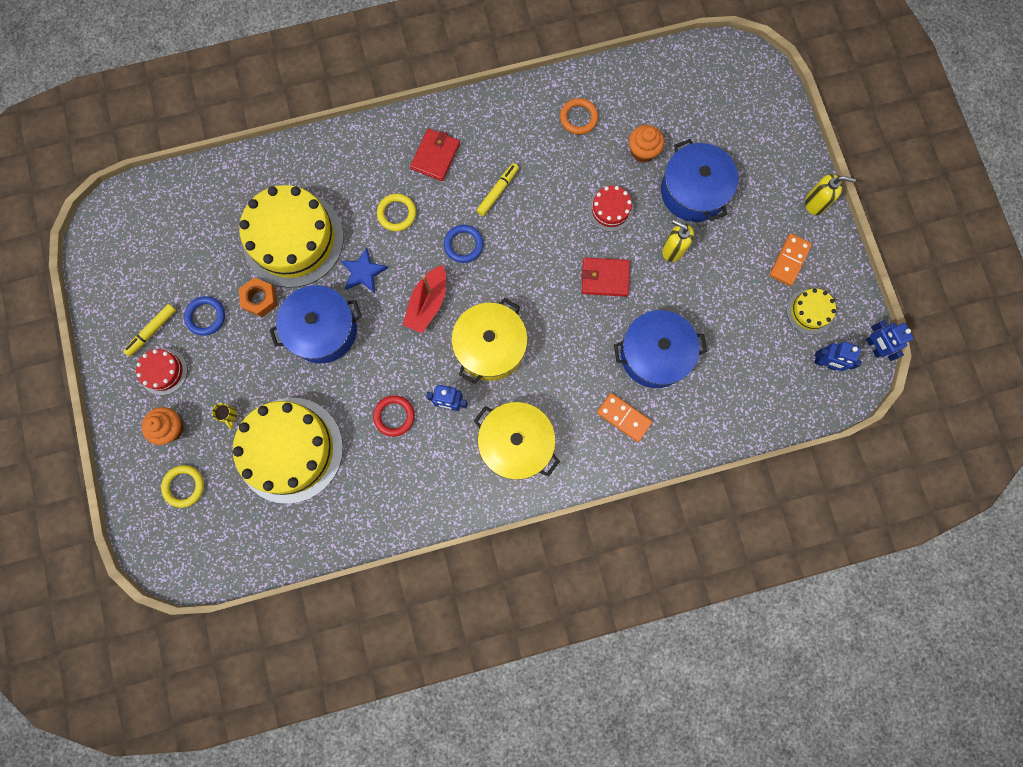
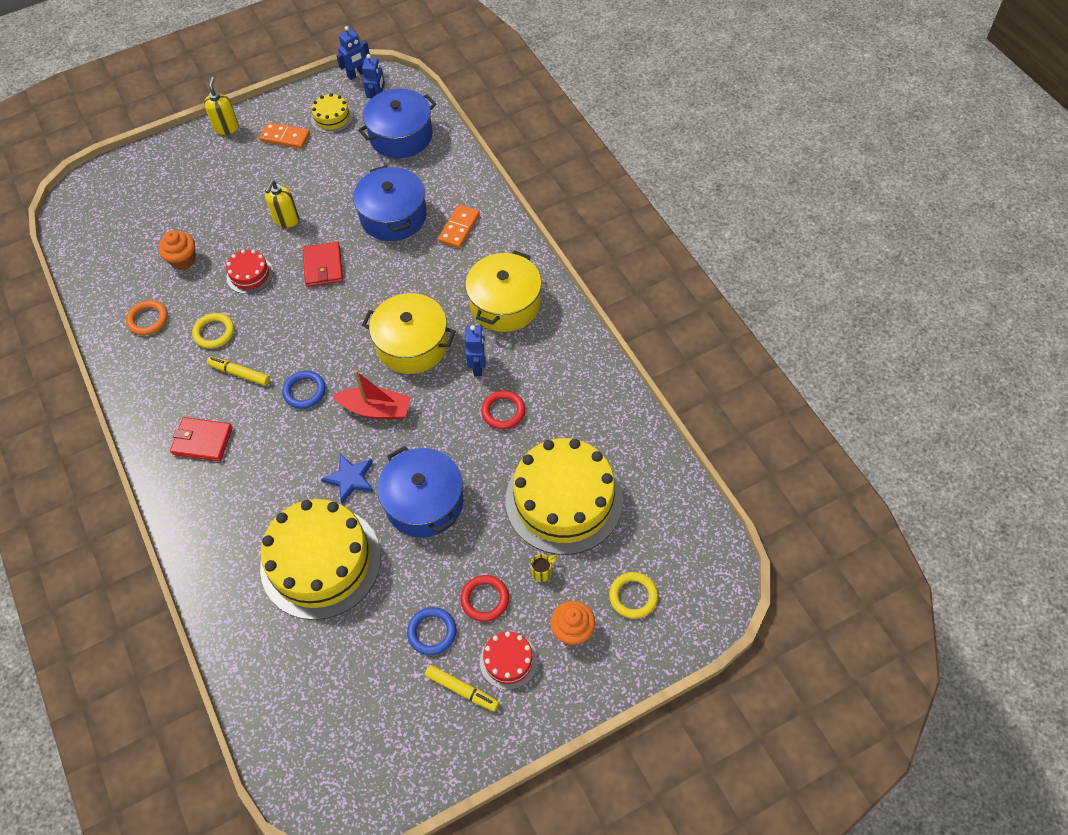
camera: 100 degrees left, 20 degrees down
orange nut [239,278,277,317] -> none
yellow ring [377,194,416,231] -> yellow ring moved to [192,313,234,349]
blue pot [661,139,738,222] -> blue pot moved to [358,89,436,158]
none -> red ring [461,575,509,622]

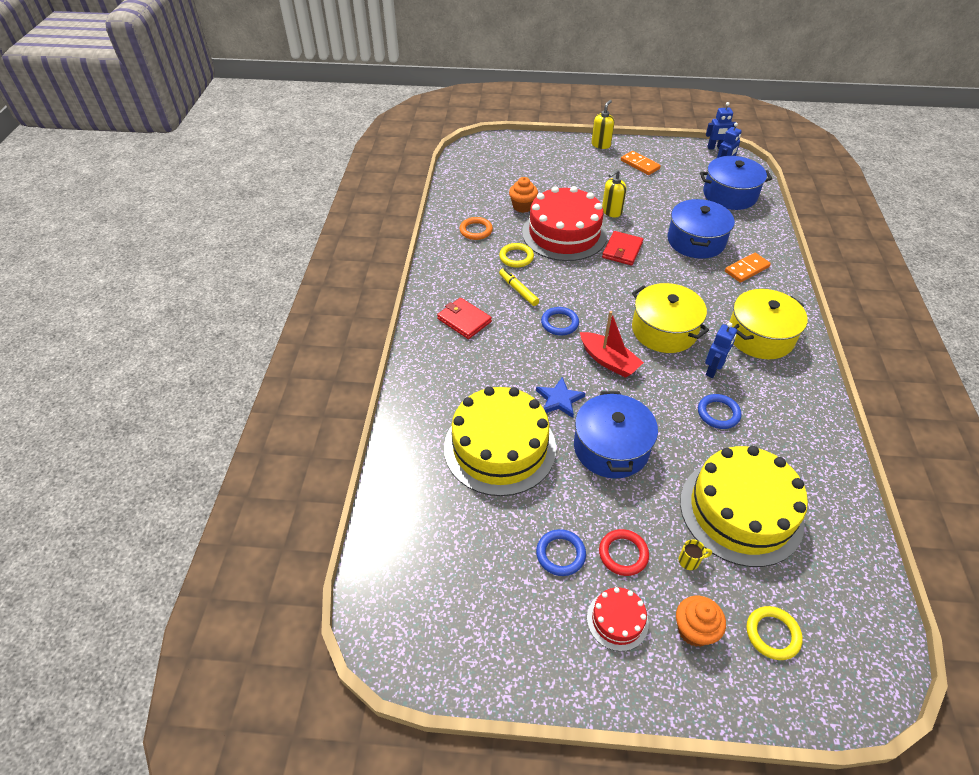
camera: 30 degrees right, 10 degrees down
red cake [226,249,274,294] -> red cake [522,186,607,261], size x2.19
yellow cake [311,93,353,133] -> none
yellow marker [425,665,499,711] -> none
red ring [481,390,525,430] -> blue ring [698,394,742,429]

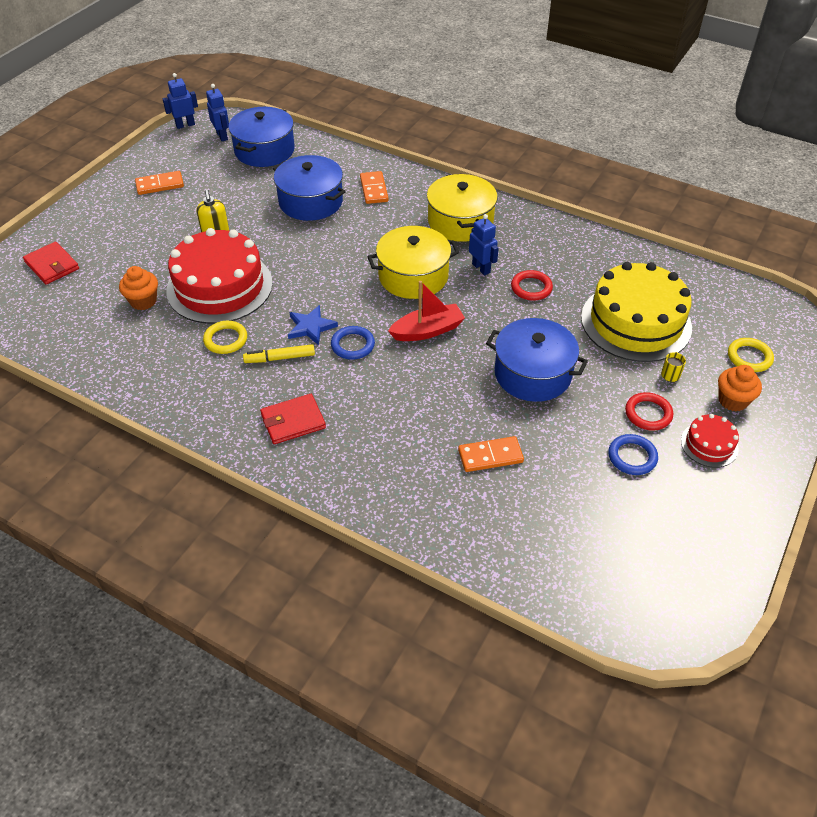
camera: 65 degrees left, 0 degrees up
yellow cake [444,387,556,496] -> orange domino [458,436,524,472]
orange ring [460,217,493,240] -> none
blue star [536,377,585,418] -> blue star moved to [288,305,338,345]
yellow soap dispenser [591,100,614,149] -> none
red wallet [602,231,644,265] -> red wallet moved to [23,242,79,285]
blue ring [698,394,742,429] -> red ring [511,270,553,301]
blue robot [706,102,736,150] -> blue robot turned 135 degrees counterclockwise [163,73,198,129]

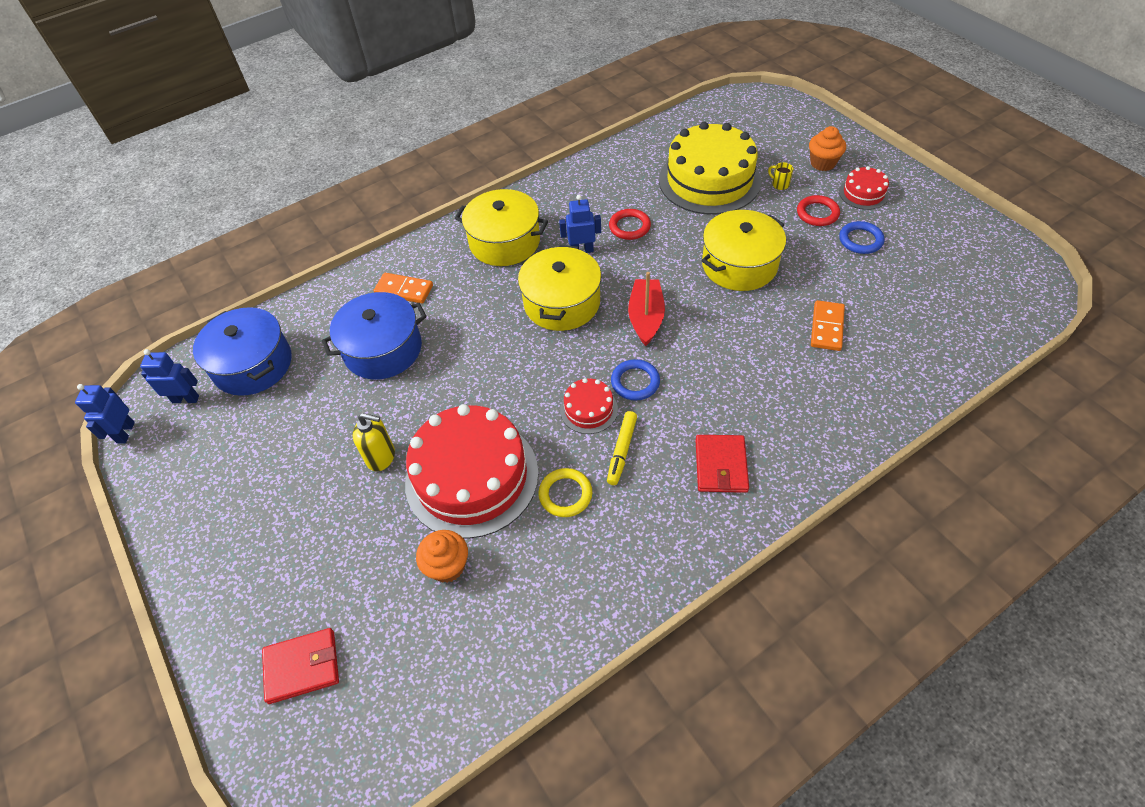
camera: 60 degrees left, 5 degrees up
orange domino [135,171,184,195] -> none
blue star [288,305,338,345] -> red cake [560,378,618,434]
blue pot [486,318,588,402] -> yellow pot [701,210,786,291]
yellow ring [728,338,774,372] -> none

